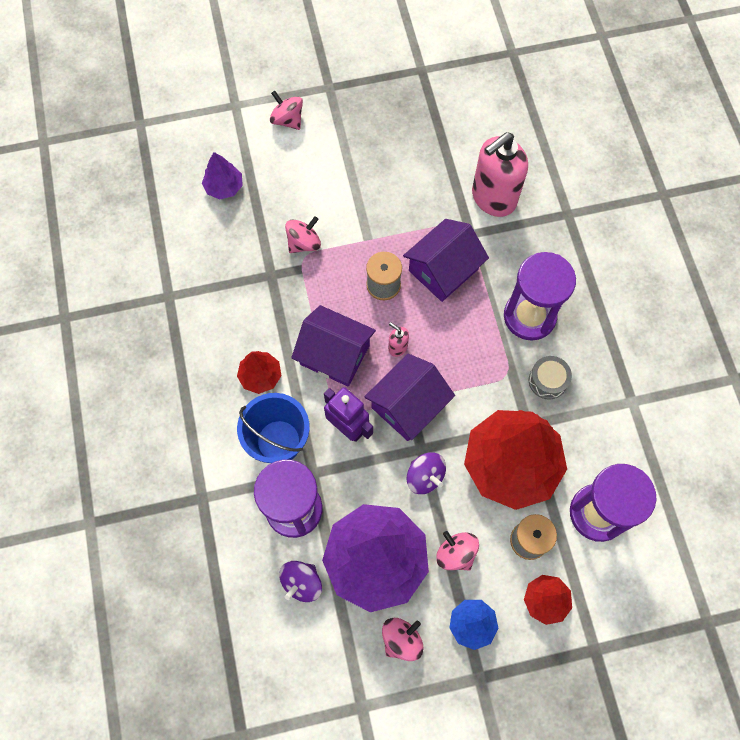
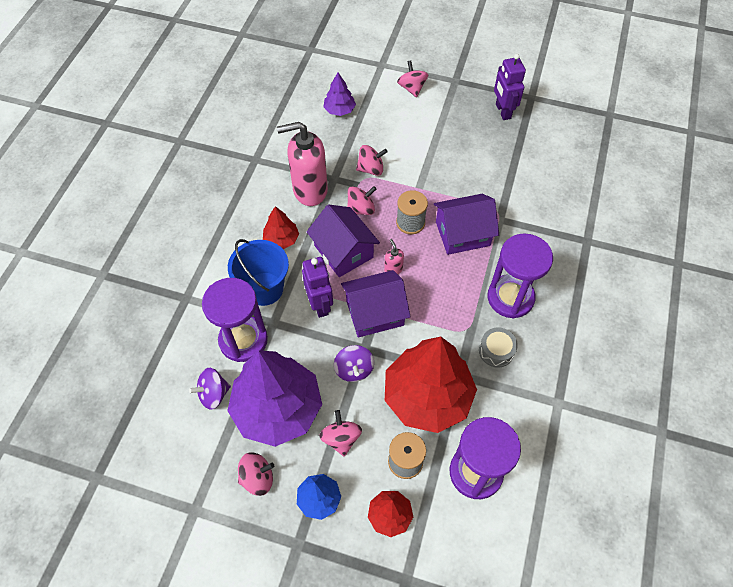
camera: 30 degrees right, 10 degrees down
pink soap dispenser [472,132,528,217] -> pink soap dispenser moved to [277,122,328,206]
none -> pink spinning top [347,186,376,215]
none -> purple robot [494,54,526,120]

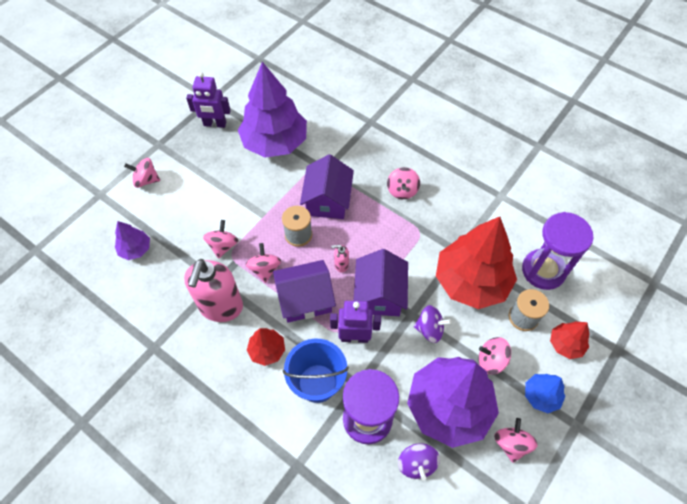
camera: 70 degrees left, 0 degrees up
grey drum [479,328,518,368] -> none
purple hourglass [488,233,553,319] -> pink spinning top [387,167,420,199]
none -> purple tree [238,62,307,158]

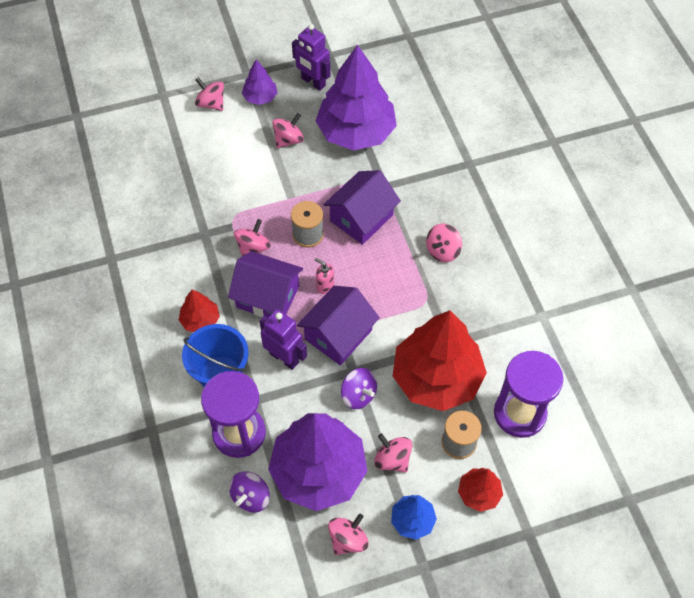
camera: 35 degrees right, 0 degrees up
purple tree [115,221,150,260] -> purple tree moved to [242,60,277,105]
pink soap dispenser [184,259,243,322] -> none
pink spinning top [203,220,238,259] -> pink spinning top moved to [272,113,304,148]

